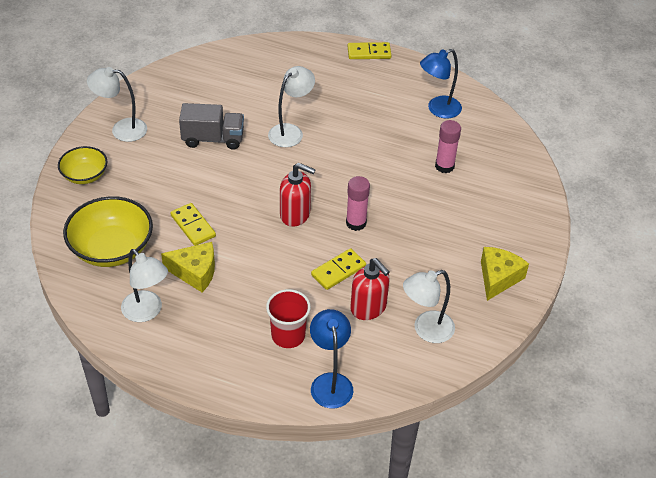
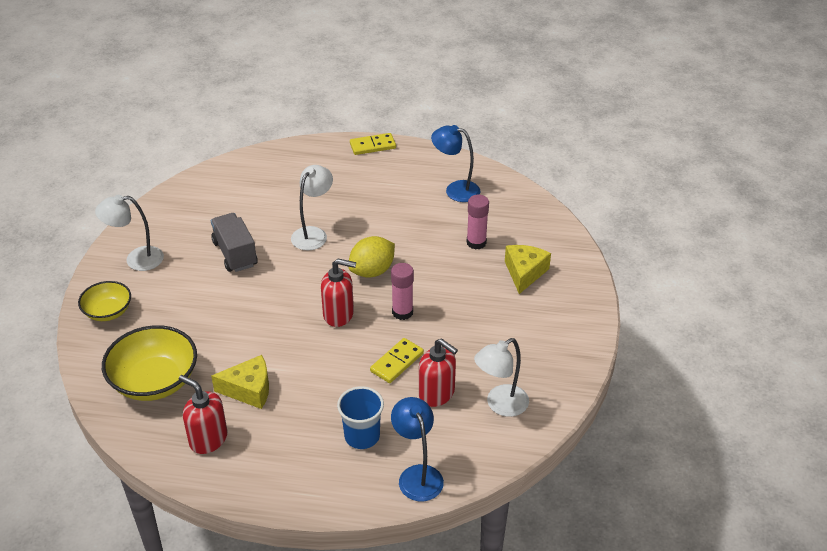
camera: 10 degrees left, 5 degrees down
white lamp [121,249,168,322] -> red soap dispenser [179,375,227,454]
yellow domino [170,203,216,246] -> none
grey truck [179,103,244,150] -> grey truck turned 105 degrees counterclockwise [211,213,258,272]
red cup [266,289,311,348] -> blue cup [337,386,384,449]
blue lamp [420,49,462,119] -> blue lamp turned 60 degrees clockwise [431,125,480,202]
yellow cheese [481,247,529,301] -> yellow cheese moved to [505,245,551,294]
none -> yellow lemon [349,236,395,278]

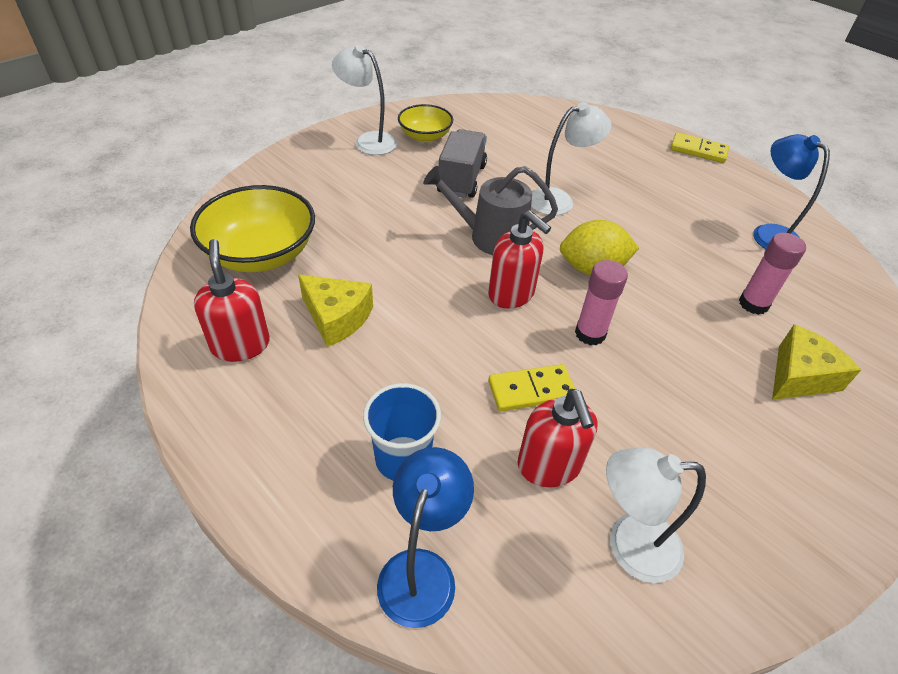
camera: 35 degrees right, 5 degrees up
yellow bowl [78,281,131,321] -> yellow bowl moved to [398,104,453,142]
none -> grey watering can [423,166,558,255]

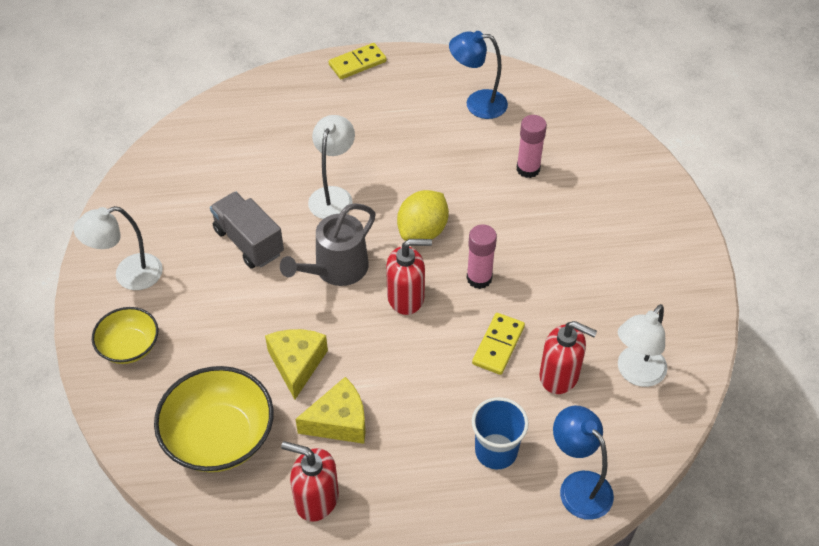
camera: 50 degrees left, 5 degrees up
yellow bowl [398,104,453,142] -> yellow bowl moved to [92,307,158,364]
yellow cheese [772,325,861,400] -> yellow cheese moved to [265,329,328,400]

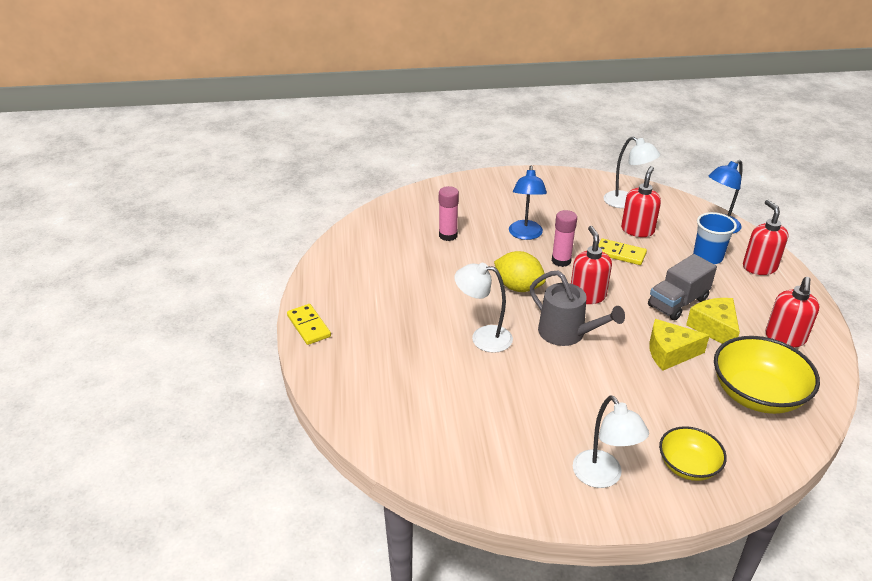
camera: 90 degrees left, 15 degrees down
grey truck [210,192,284,269] -> grey truck moved to [648,254,717,320]
blue lamp [449,31,508,119] -> blue lamp moved to [509,166,547,240]
none -> red soap dispenser [743,200,788,275]

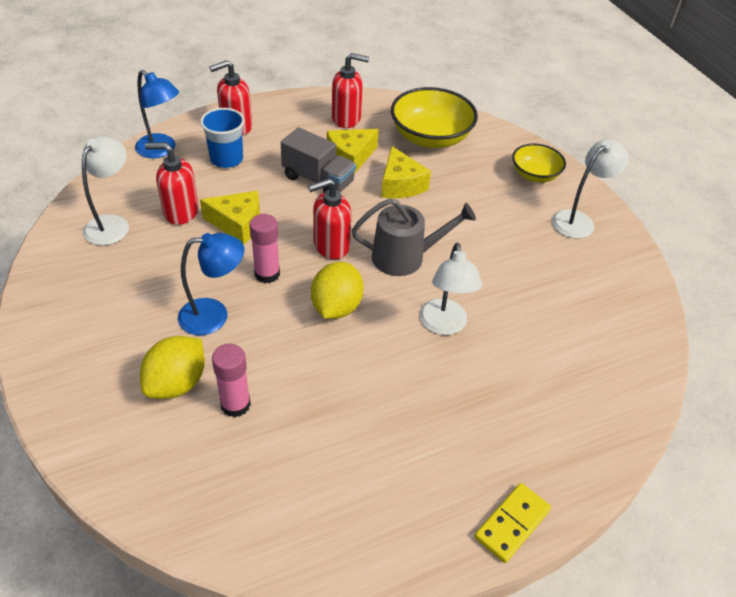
camera: 110 degrees left, 10 degrees up
grey watering can [530,271,625,346] -> grey watering can turned 60 degrees clockwise [352,198,476,276]
yellow domino [598,239,647,265] -> yellow cheese [200,191,260,245]
none -> yellow lemon [140,336,205,399]

